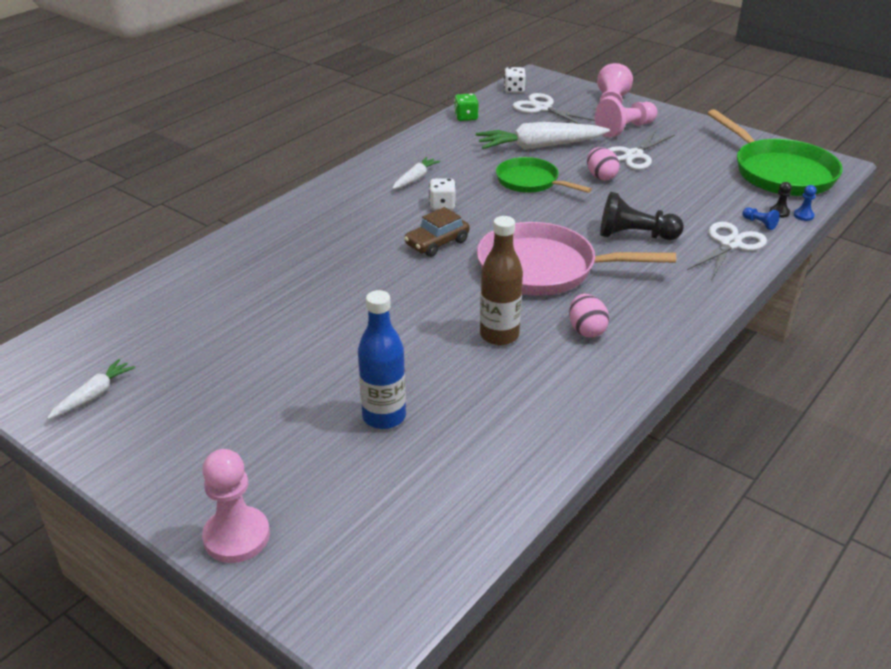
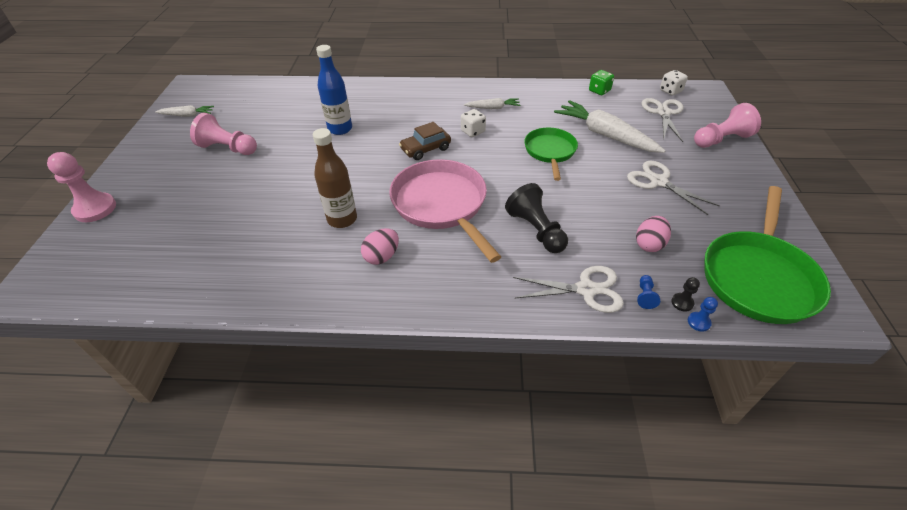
camera: 55 degrees right, 10 degrees up
blue bottle [358,290,406,429] -> blue bottle moved to [316,45,352,135]
brown car [404,207,469,257] -> brown car turned 45 degrees counterclockwise [399,122,451,160]
pink egg [587,147,620,181] -> pink egg moved to [636,216,671,252]
pink pawn [595,98,657,137] -> pink pawn moved to [190,113,257,155]
white scissors [608,130,675,170] -> white scissors turned 45 degrees clockwise [627,161,720,215]

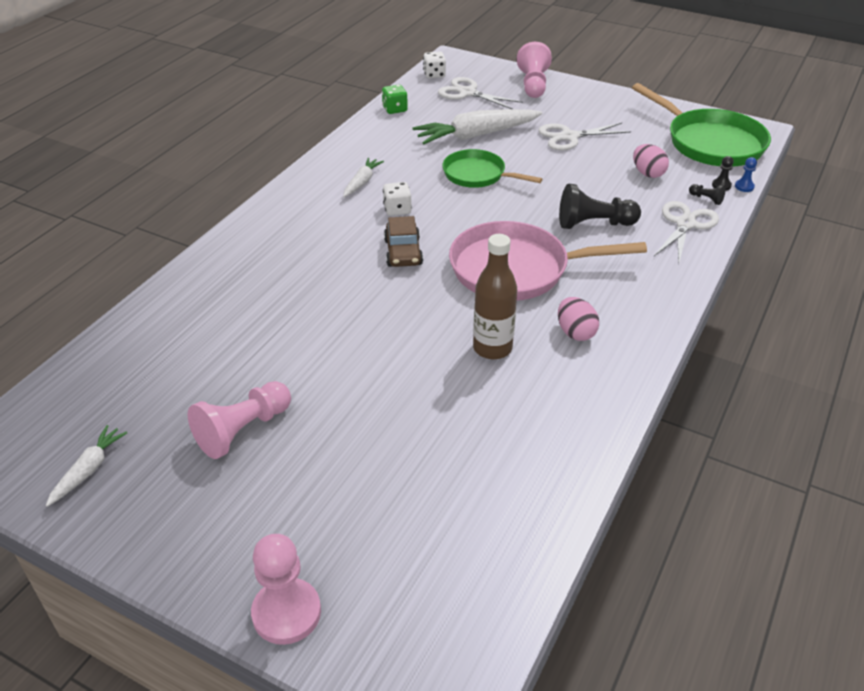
camera: 65 degrees left, 5 degrees down
blue bottle [316,45,352,135] -> none
blue pawn [637,275,660,309] -> black pawn [689,184,726,205]

